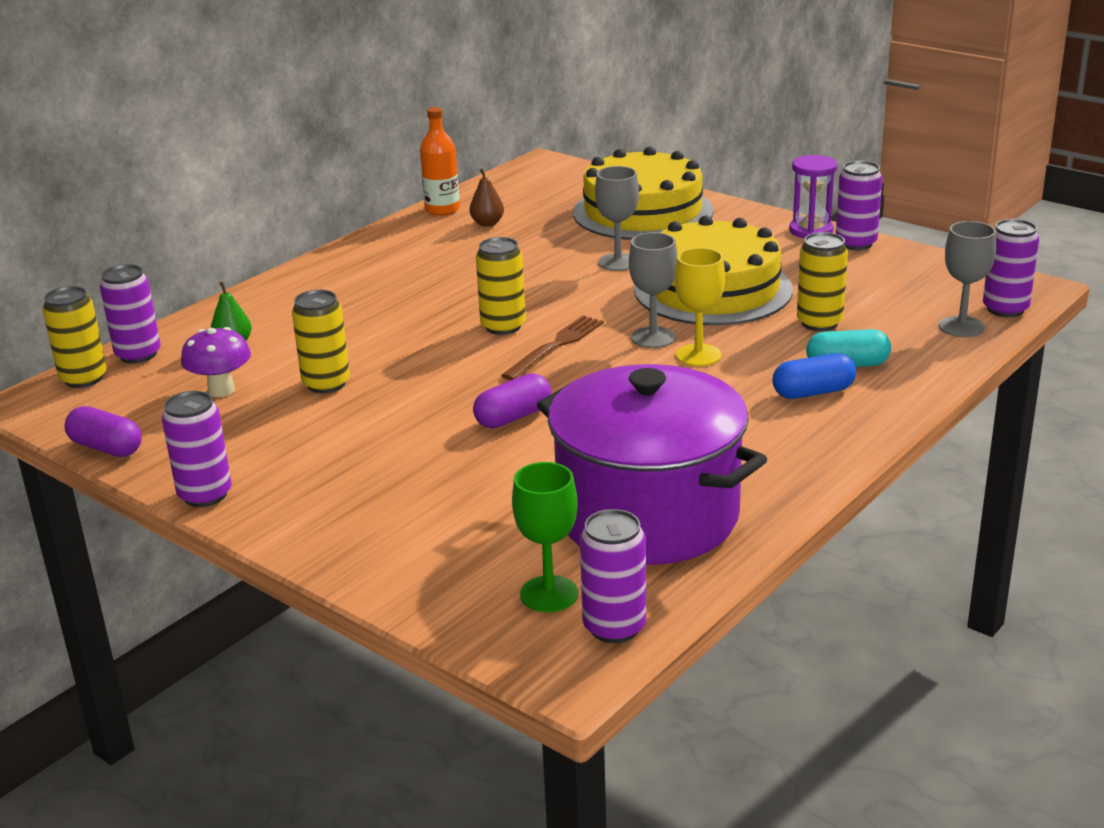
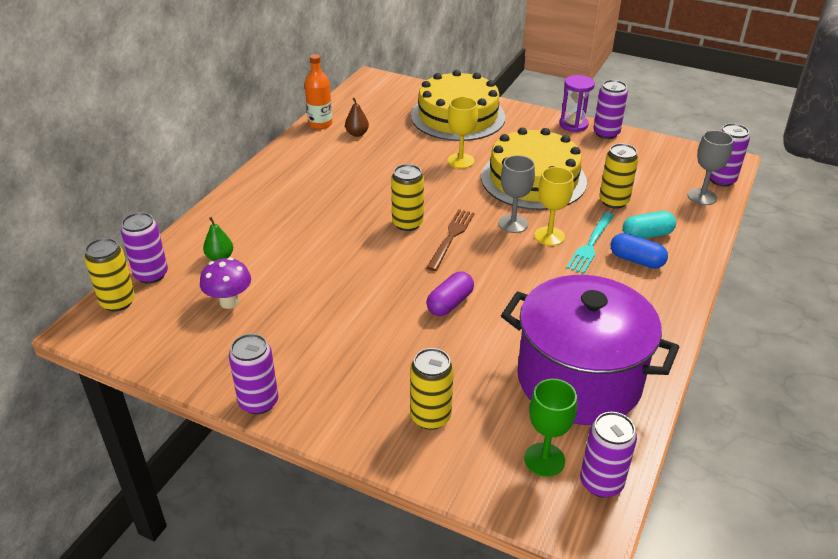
camera: 15 degrees left, 10 degrees up
purple capsule [64,406,142,457] -> none
yellow can [292,290,350,393] -> yellow can moved to [410,348,454,430]
grey goblet [595,166,639,271] -> yellow goblet [447,97,478,168]
blue capsule [772,353,856,399] -> blue capsule turned 60 degrees clockwise [610,233,668,269]
none -> turquoise fork [566,212,614,274]

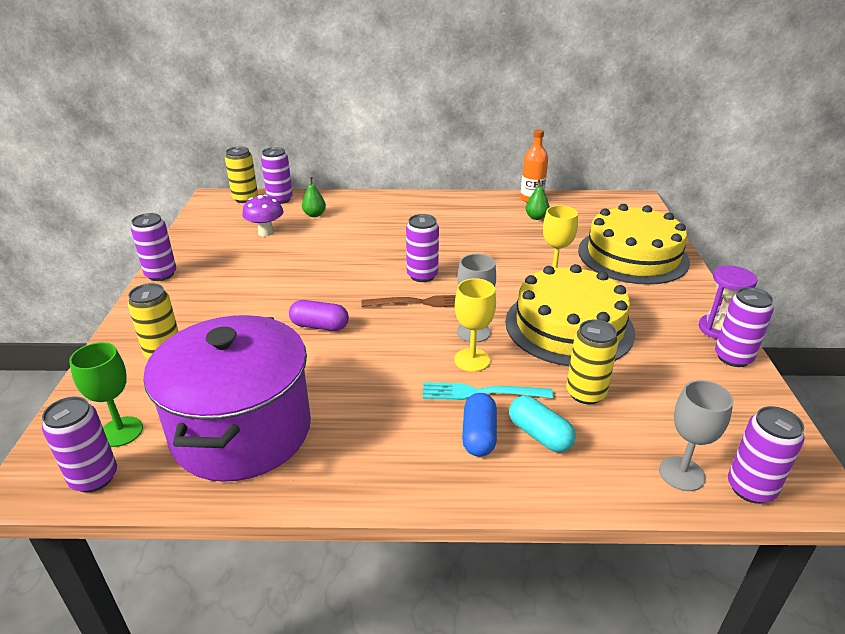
camera: 65 degrees right, 5 degrees down
brown pear [345,98,369,137] -> green pear [525,179,550,220]
yellow can [391,164,424,231] -> purple can [406,214,439,282]

